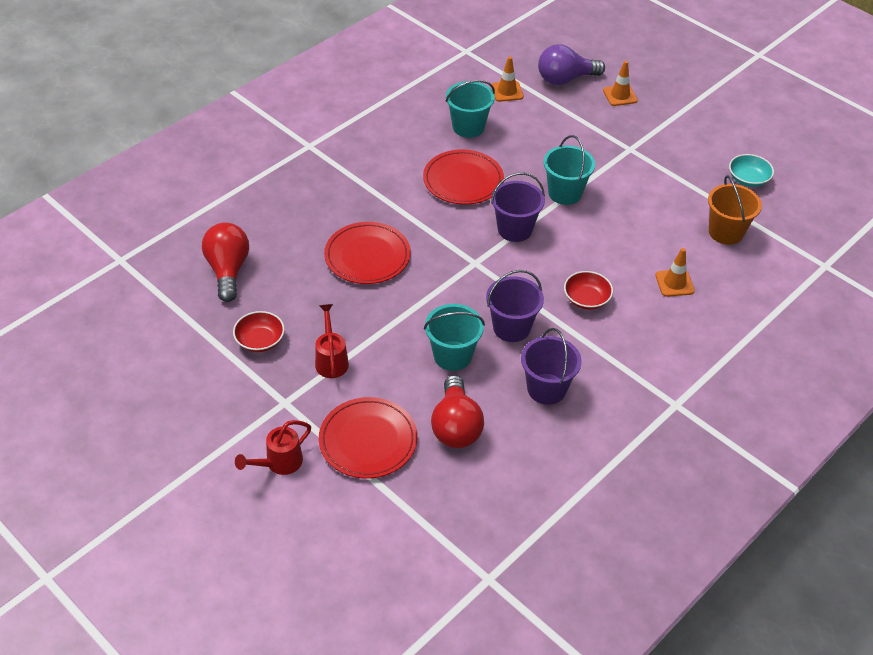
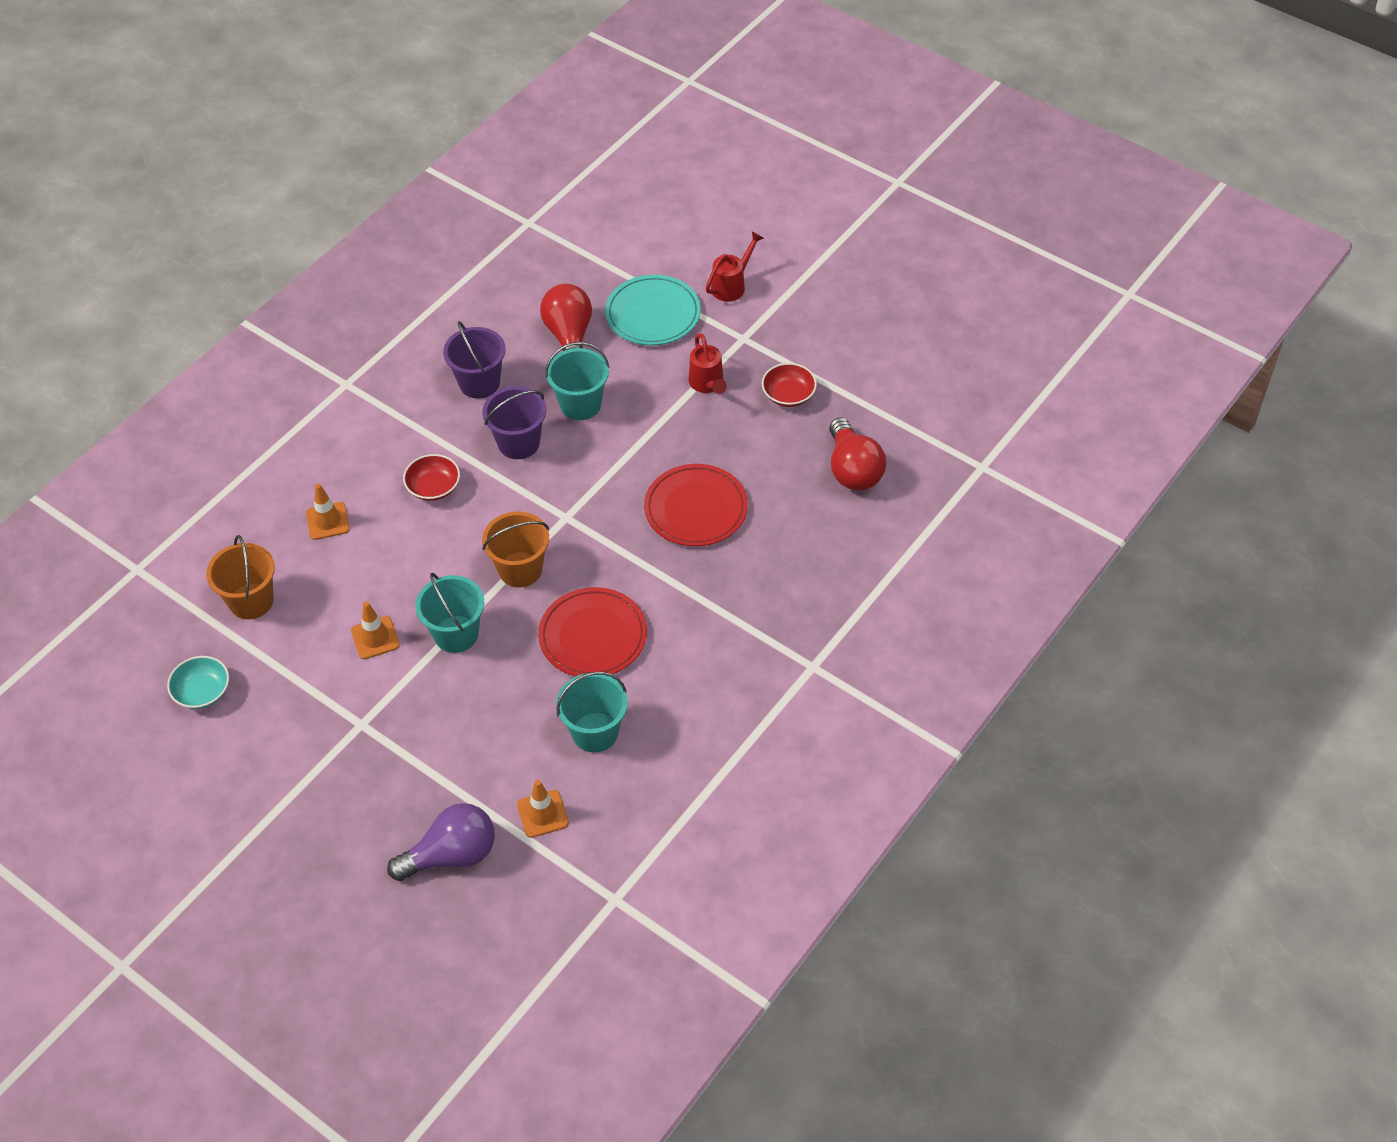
camera: 175 degrees right, 5 degrees up
red plate [319,397,417,479] -> turquoise plate [605,275,701,345]
purple bucket [491,173,545,242] -> orange bucket [482,511,549,588]
orange traffic cone [603,61,638,106] -> orange traffic cone moved to [351,602,400,659]

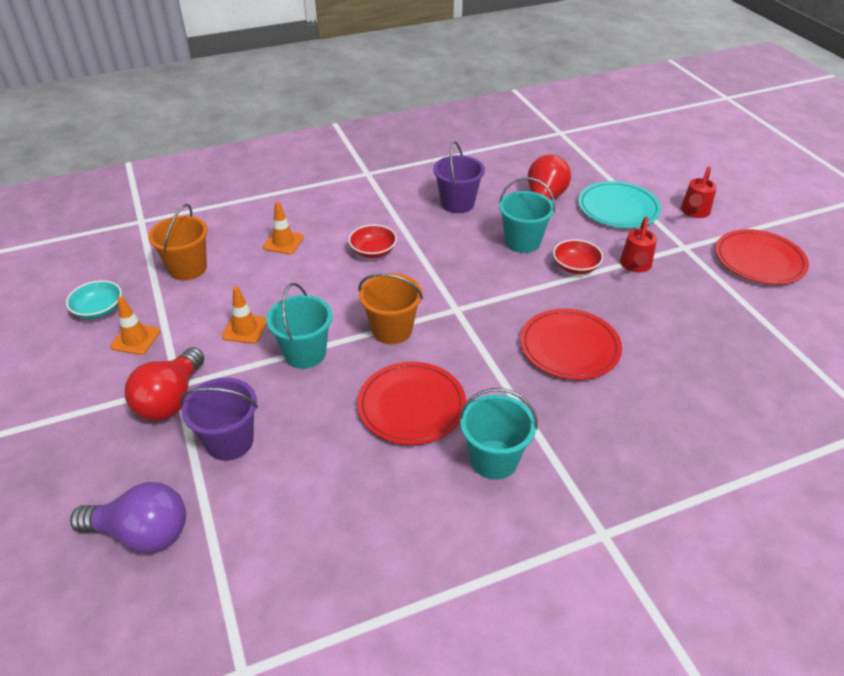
camera: 30 degrees right, 10 degrees down
purple bucket [482,386,546,459] -> purple bucket moved to [180,378,258,461]
orange traffic cone [517,780,569,838] -> orange traffic cone moved to [110,297,160,355]
turquoise bucket [556,672,628,753] -> turquoise bucket moved to [459,388,537,480]
red watering can [706,231,764,302] -> red watering can turned 135 degrees clockwise [681,166,717,218]
red bowl [762,363,817,407] -> red bowl moved to [553,239,603,274]
red light bulb [829,418,886,490] -> red light bulb moved to [125,347,204,421]
none -> red plate [715,229,809,285]

